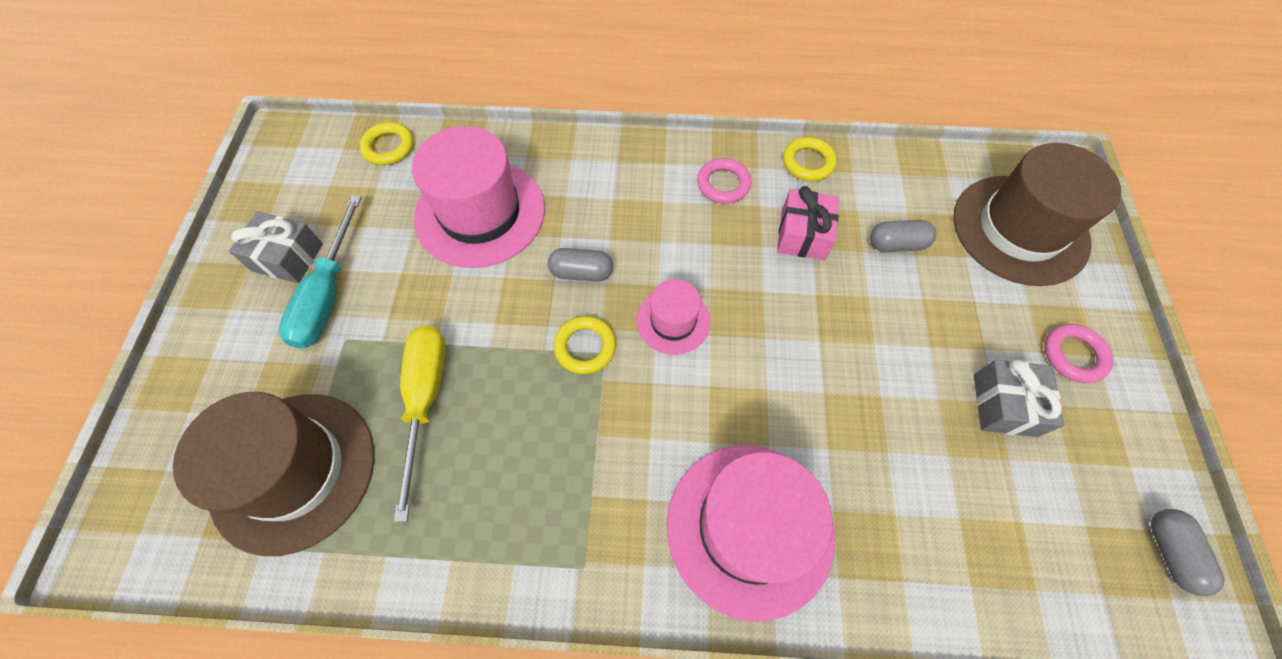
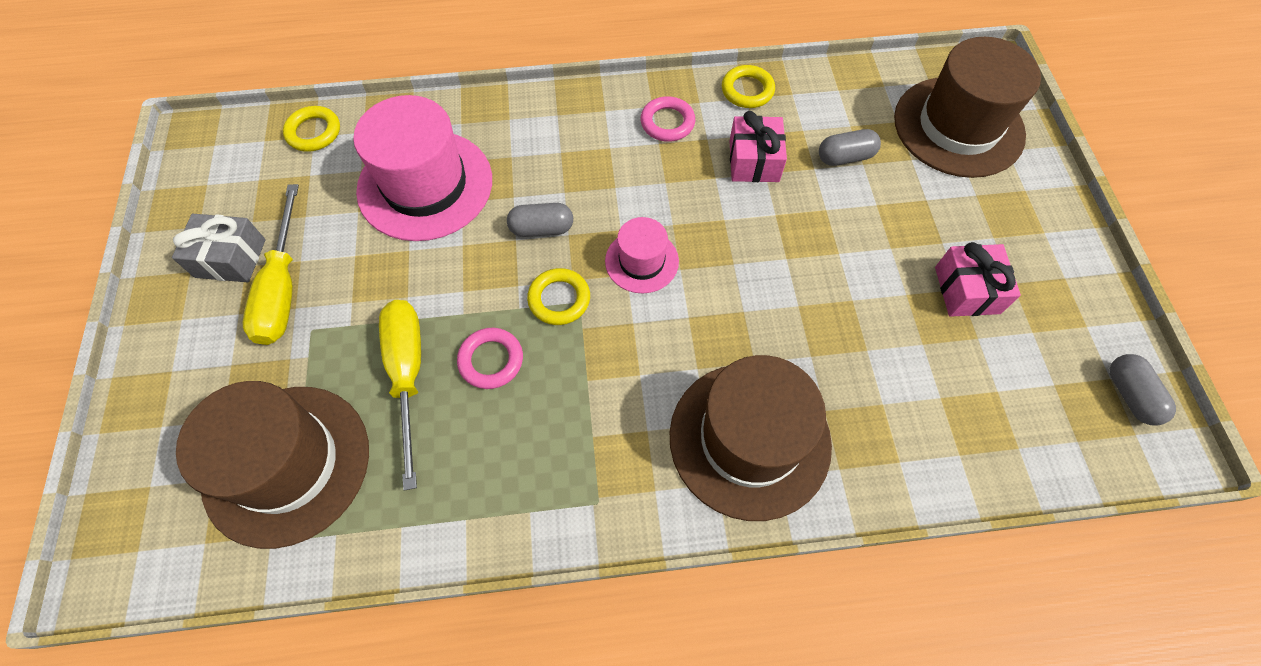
camera: 10 degrees left, 0 degrees up
turquoise screwdriver [279,195,362,349] -> yellow screwdriver [243,184,299,345]
pink hat [667,445,835,621] -> brown hat [670,355,832,521]
grey gift [974,360,1064,437] -> pink gift [935,242,1021,317]
pink ring [1044,324,1114,383] -> pink ring moved to [457,328,523,389]

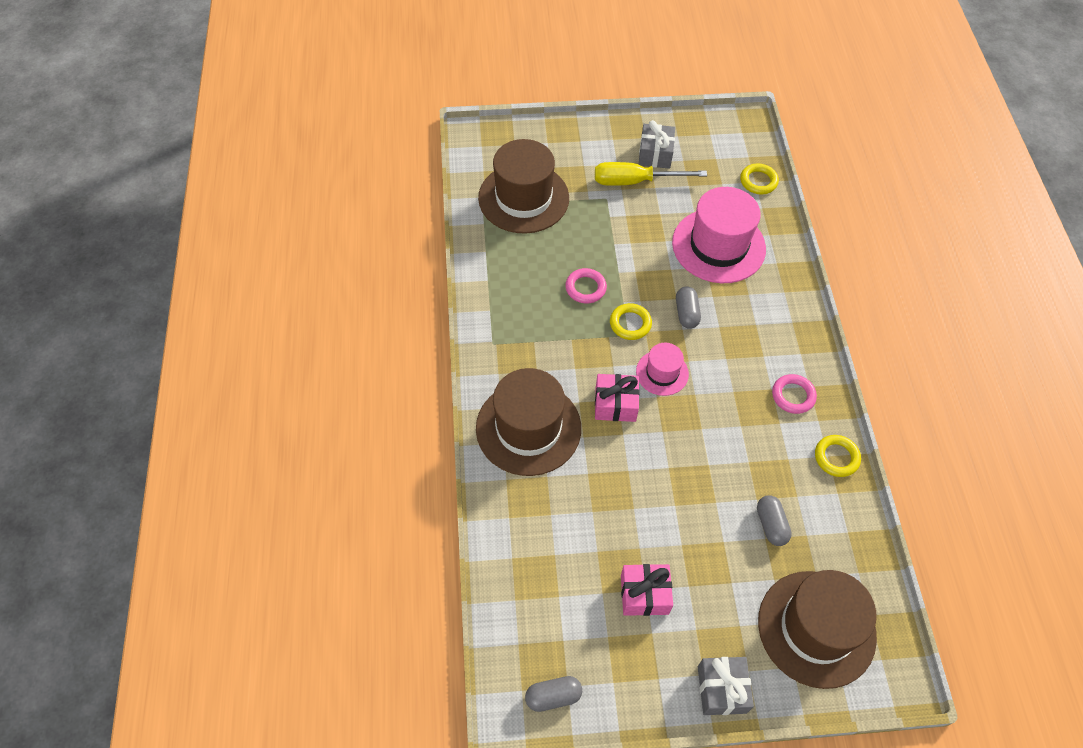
camera: 90 degrees right, 5 degrees down
yellow screwdriver [379,300,421,491] -> none
pink gift [730,111,787,182] -> pink gift moved to [595,374,640,422]
none -> grey gift [698,657,754,715]

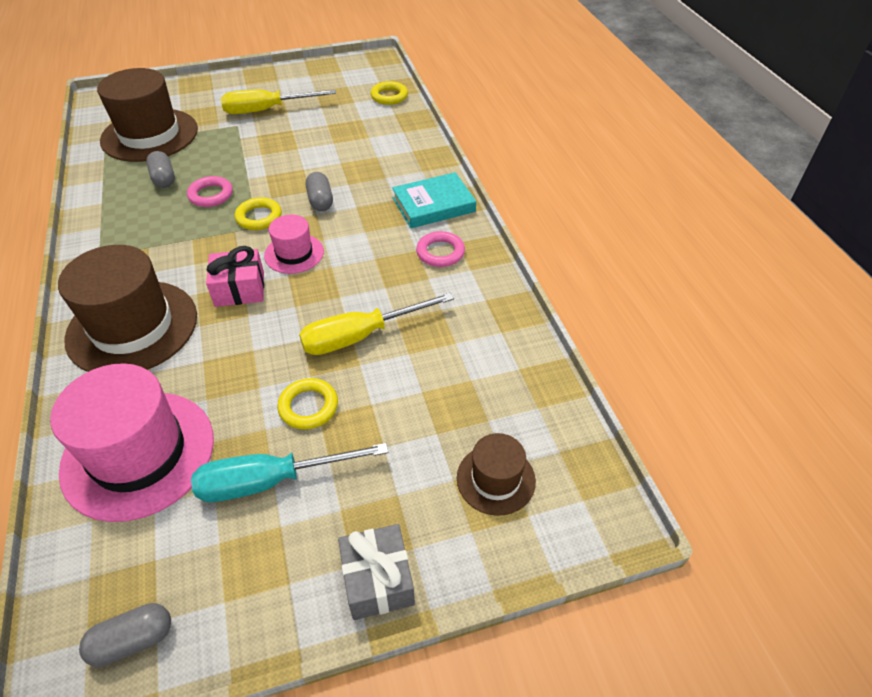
camera: 10 degrees left, 10 degrees down
pink gift [621,564,673,616] -> turquoise screwdriver [191,443,388,502]
grey gift [638,120,675,169] -> none
pink hat [672,187,766,283] -> pink hat moved to [50,363,214,522]
grey capsule [757,495,792,546] -> grey capsule moved to [146,151,175,188]
brown hat [758,570,877,689] -> brown hat [457,433,536,516], size x0.52
yellow ring [815,435,861,477] -> yellow ring moved to [277,378,338,429]
none -> yellow screwdriver [299,292,454,355]
none -> turquoise book [392,172,476,228]

